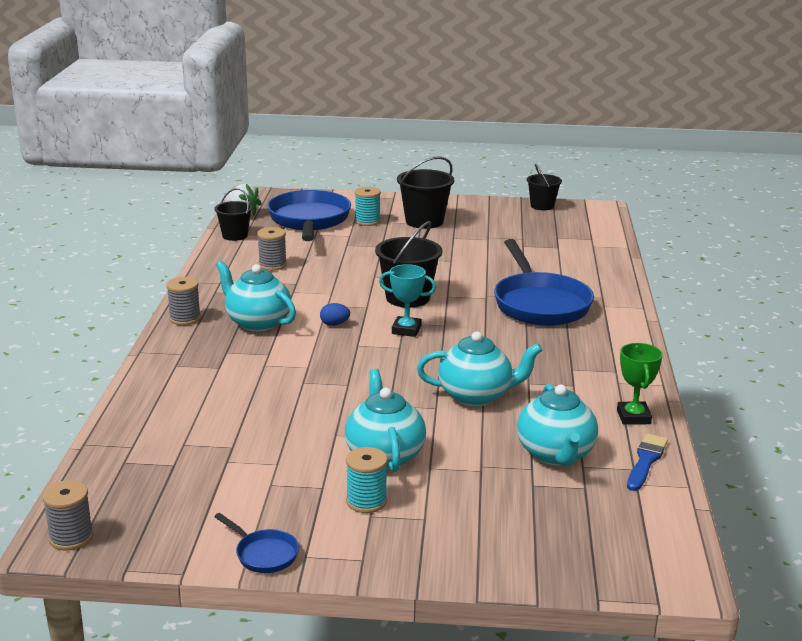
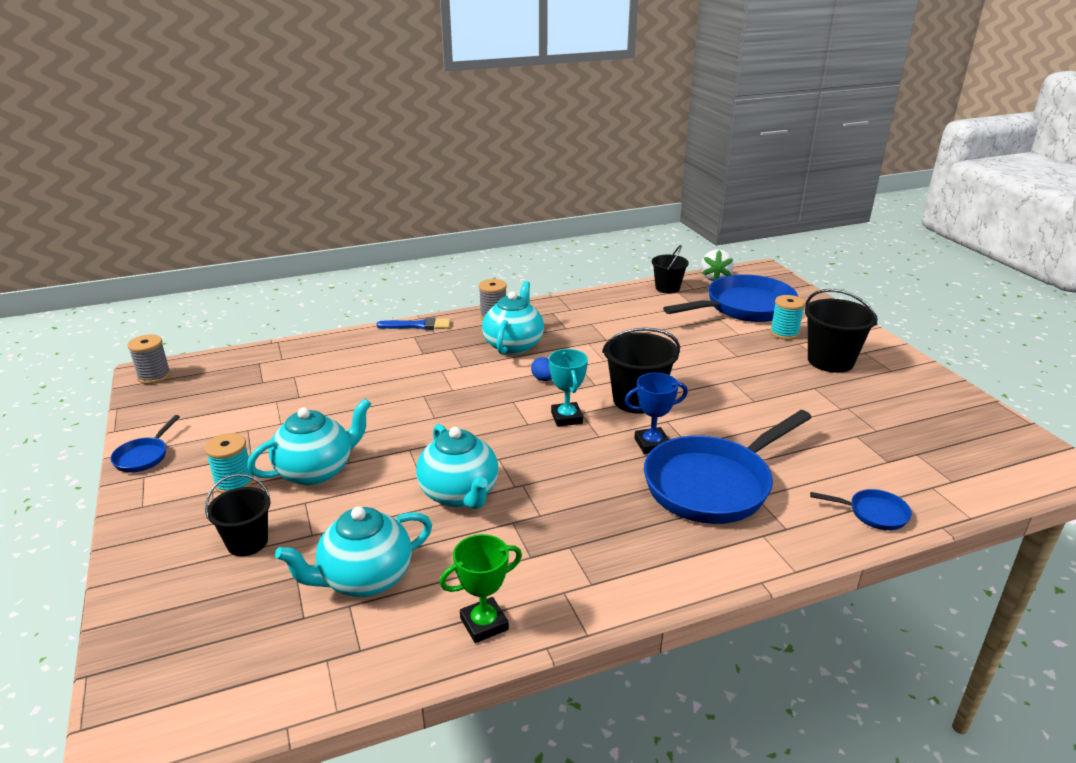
camera: 65 degrees right, 5 degrees up
grey spool [257,227,287,271] -> none
black bucket [527,164,562,210] -> black bucket moved to [205,474,271,556]
blue brush [627,433,668,491] -> blue brush moved to [376,318,451,330]
none -> blue trophy [625,372,688,454]
none -> blue pan [810,489,912,530]

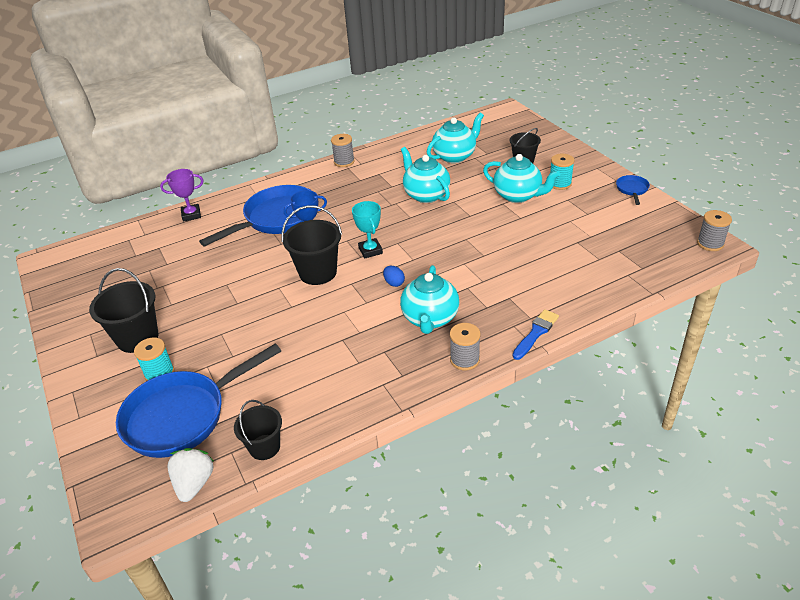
camera: 175 degrees right, 10 degrees up
turquoise teapot [247,399,371,486] -> turquoise teapot turned 105 degrees counterclockwise [483,154,560,203]
blue brush [376,318,451,330] -> blue brush turned 135 degrees clockwise [512,309,559,360]
green trophy [440,534,522,643] -> none
blue pan [810,489,912,530] -> purple trophy [160,169,204,222]
none -> grey spool [331,134,355,167]

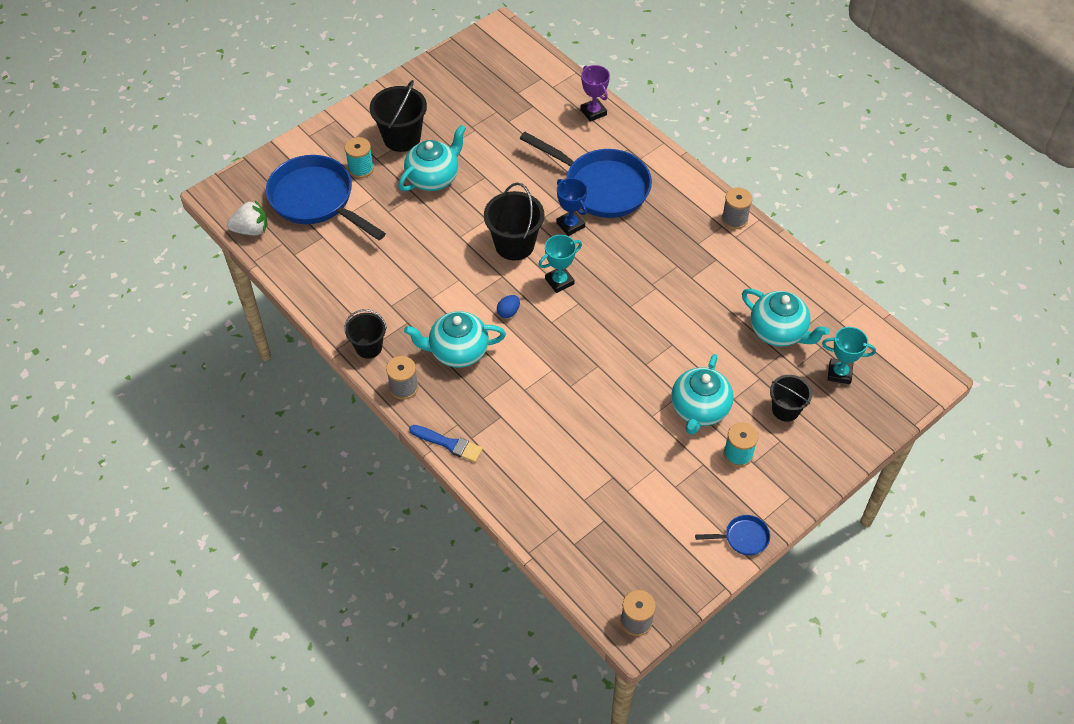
camera: 75 degrees right, 15 degrees up
black bucket [234,400,282,460] -> black bucket moved to [344,309,387,358]
turquoise teapot [401,147,450,203] -> turquoise teapot moved to [398,125,466,191]
none -> turquoise trophy [822,327,876,384]

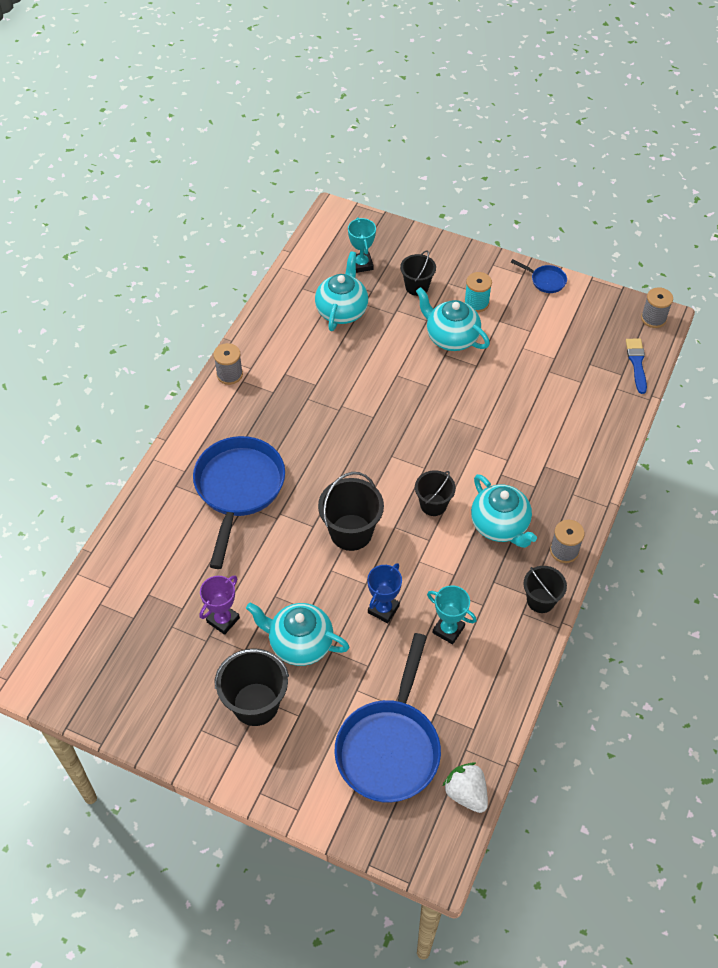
camera: 115 degrees left, 0 degrees up
turquoise spool [344,137,374,178] -> none
blue brush [409,425,483,462] -> blue brush moved to [626,339,647,394]
blue egg [497,295,520,318] -> black bucket [415,470,456,516]
turquoise trophy [538,235,582,293] -> turquoise trophy moved to [427,585,477,644]
blue trophy [556,178,587,236] -> blue trophy moved to [367,563,402,623]
purple trophy [581,65,610,122] -> purple trophy moved to [199,575,240,635]
turquoise teapot [671,354,734,435] -> turquoise teapot turned 135 degrees counterclockwise [416,287,490,351]
blue pan [695,515,770,556] -> blue pan turned 150 degrees clockwise [511,259,567,293]

